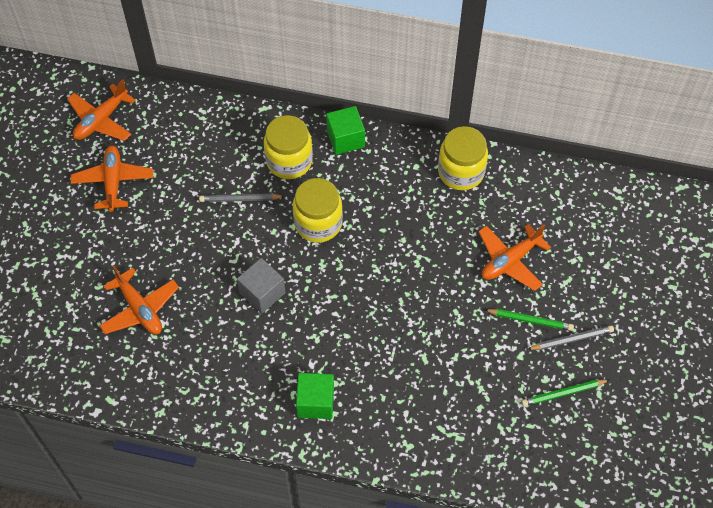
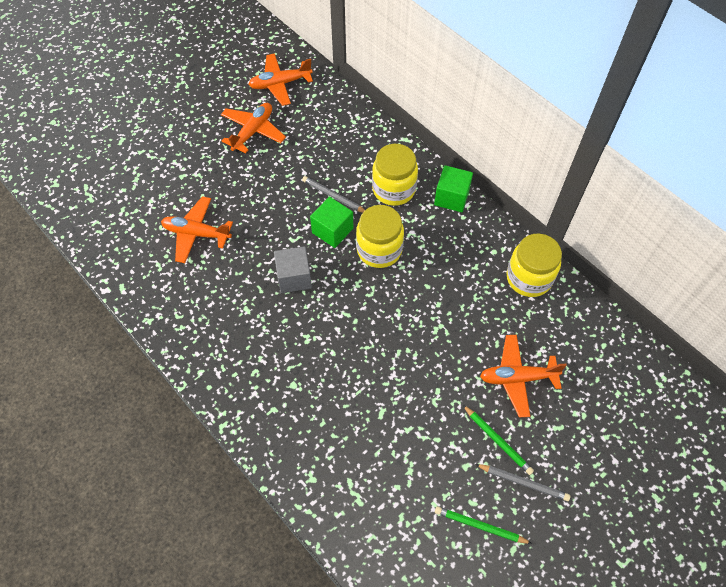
camera: 35 degrees right, 0 degrees up
orange plane [100,266,179,334] -> orange plane turned 105 degrees clockwise [161,196,233,263]
green cube [296,373,334,419] -> green cube moved to [310,197,353,248]

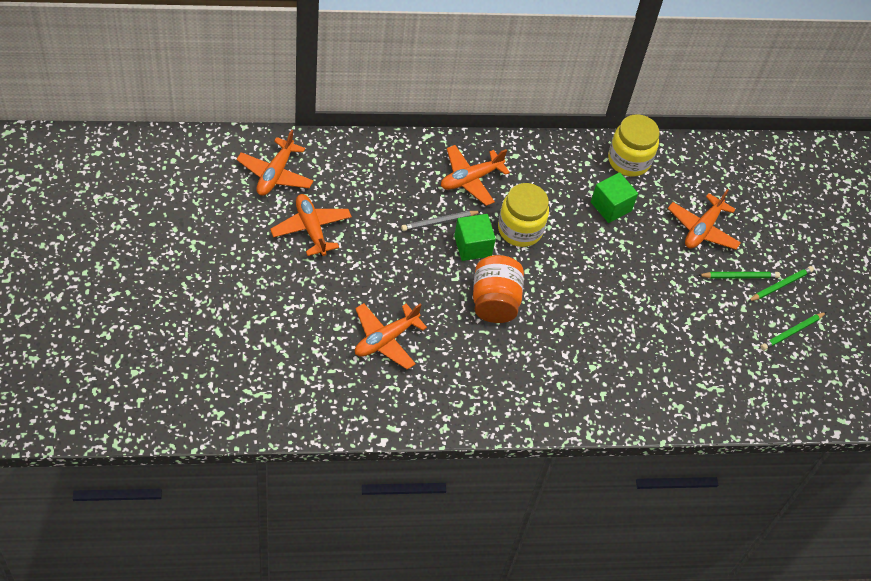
camera: 60 degrees left, 5 degrees down
grey cube [274,246,312,293] -> orange jar [473,255,524,323]
yellow jar [372,144,418,206] -> orange plane [441,145,510,206]
green cube [434,165,473,212] -> green cube moved to [591,172,638,223]
grey pencil [475,464,570,501] -> green pencil [748,266,814,302]

